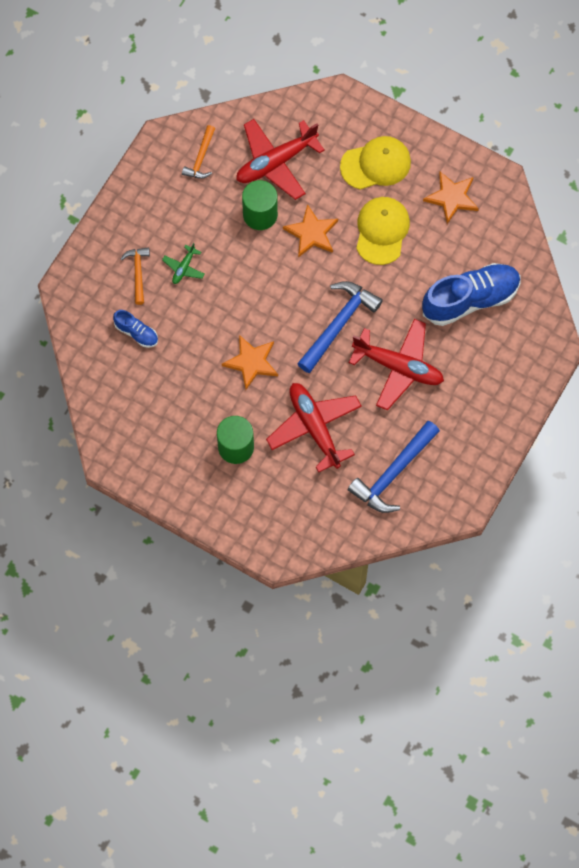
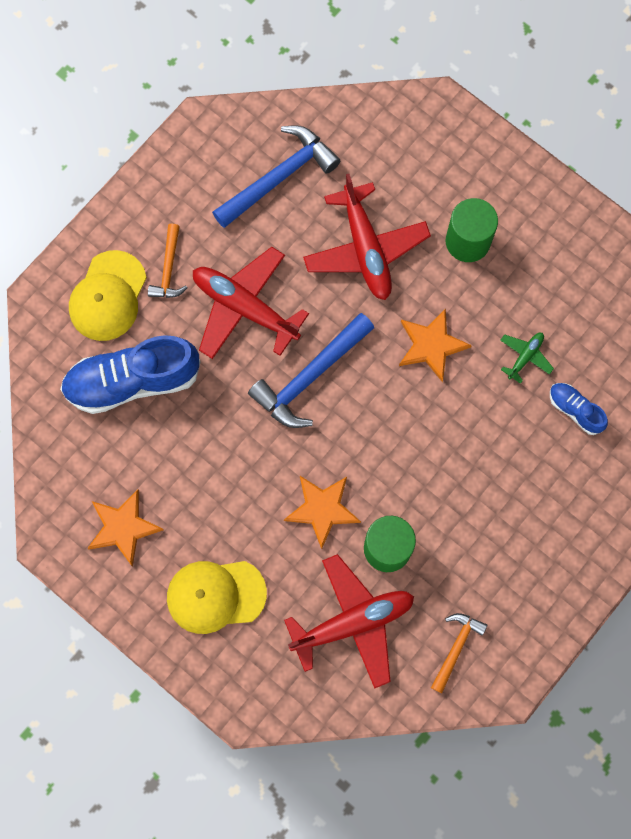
camera: 170 degrees left, 5 degrees up
orange hammer [121,247,150,305] -> orange hammer moved to [148,223,187,298]
green plane [162,243,205,284] -> green plane moved to [500,333,554,384]
yellow cap [356,197,410,265] -> yellow cap moved to [69,250,147,341]

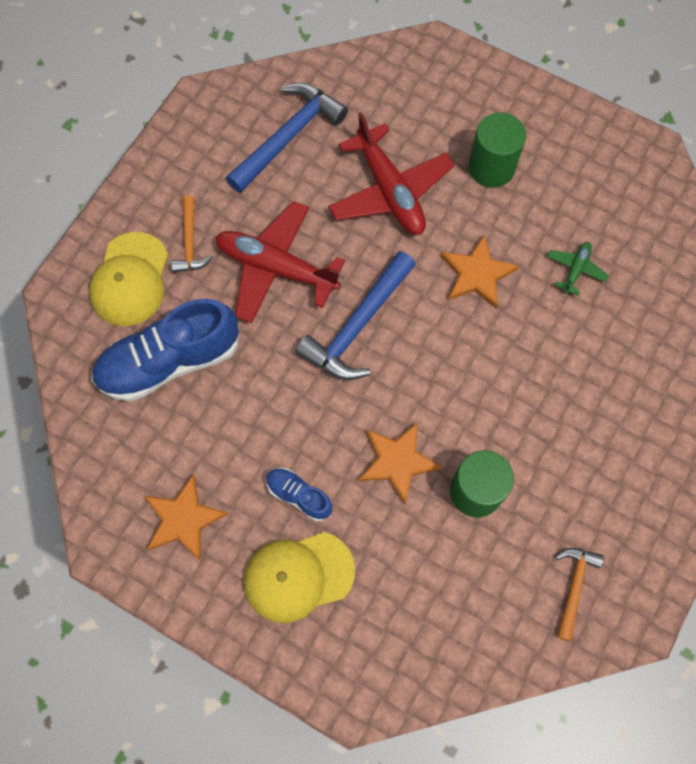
camera: 10 degrees left, 5 degrees down
red plane [284,554,414,689] -> none
blue shoe [550,383,608,435] -> blue shoe moved to [266,468,333,521]

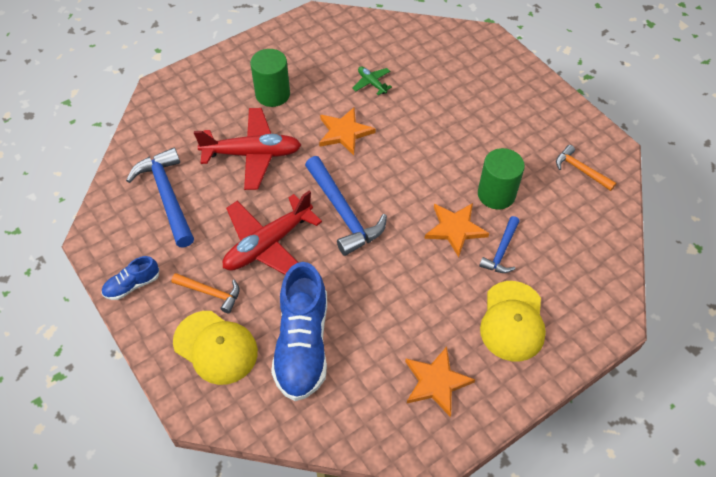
camera: 65 degrees left, 15 degrees down
blue shoe [266,468,333,521] -> blue shoe moved to [102,256,159,300]
none -> blue hammer [479,216,520,273]

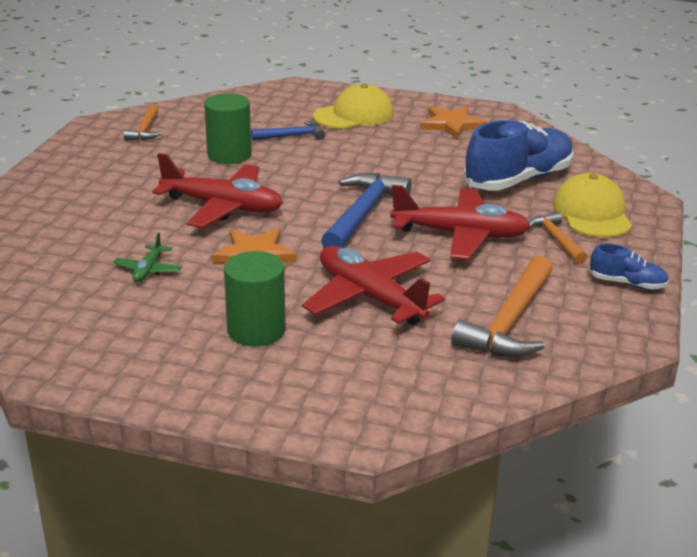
camera: 130 degrees left, 25 degrees down
blue hammer [126,148,194,247] -> orange hammer [451,256,553,357]
orange star [425,203,489,257] -> none
none -> red plane [152,153,283,228]

